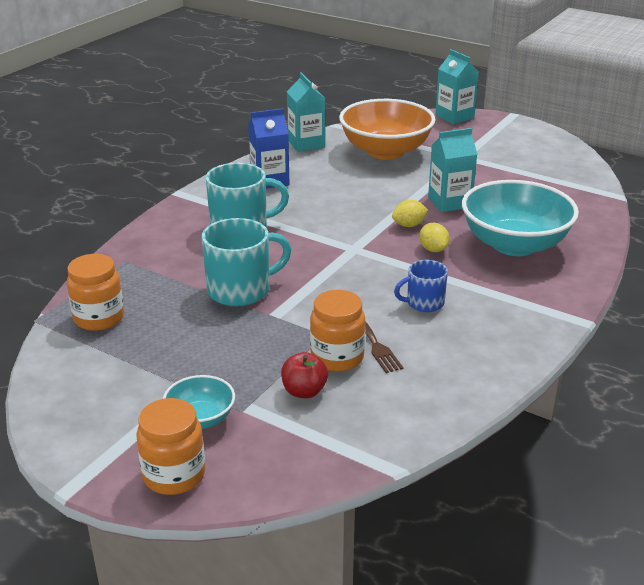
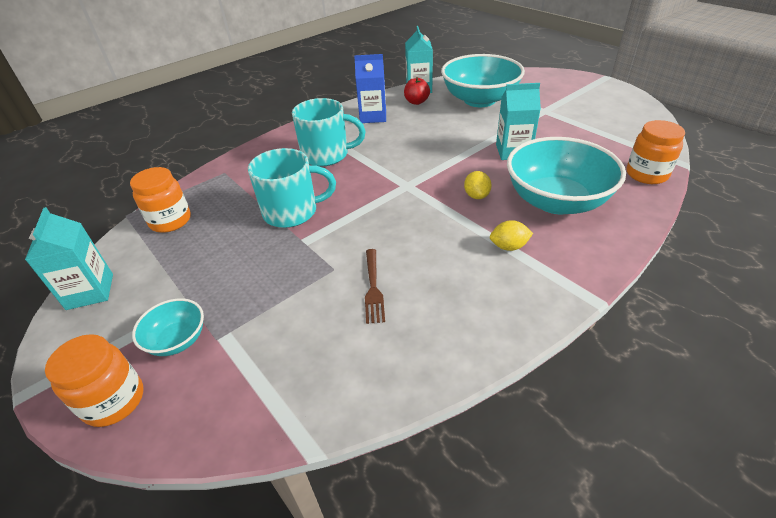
camera: 20 degrees right, 10 degrees up
red apple [281,352,328,398] -> red apple moved to [404,77,430,105]
orange jar [310,290,365,372] -> orange jar moved to [627,120,685,184]
orange bowl [339,99,435,160] -> turquoise bowl [441,54,525,107]
yellow lemon [392,200,428,227] -> yellow lemon moved to [490,220,533,251]
blue mug [394,260,448,312] -> none
turquoise carton [435,49,479,124] -> turquoise carton moved to [25,207,113,310]

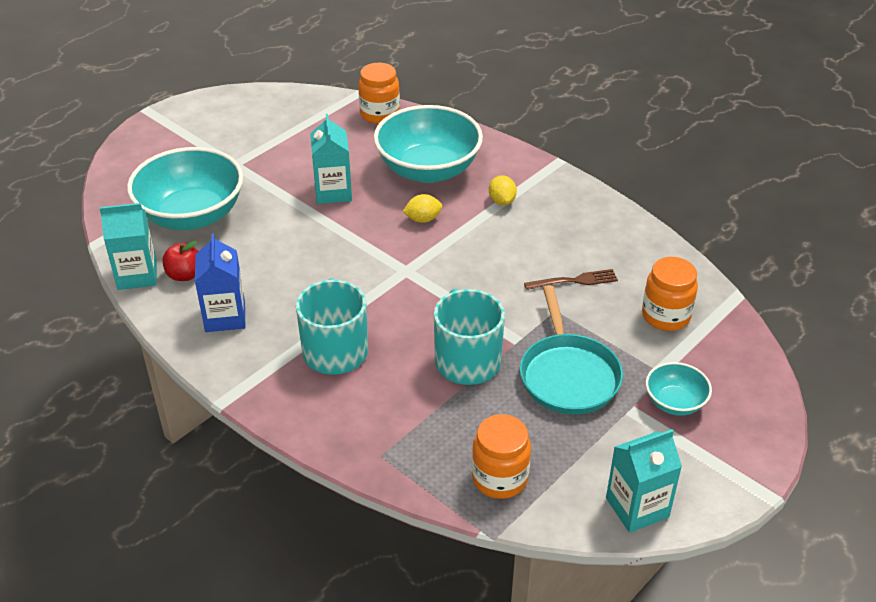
camera: 100 degrees left, 0 degrees up
orange jar [45,334,143,427] -> orange jar moved to [642,257,698,331]
none -> turquoise pan [520,286,623,415]

